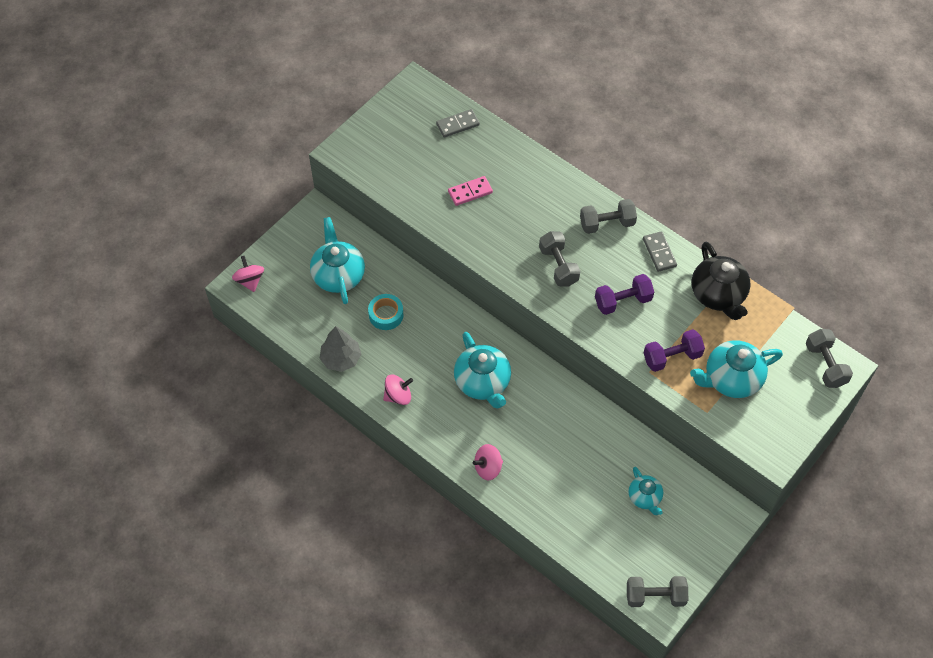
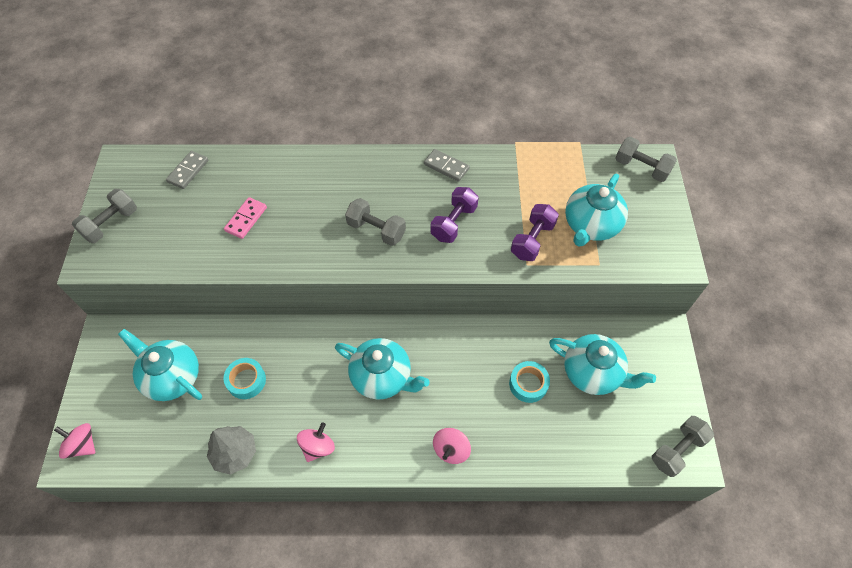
camera: 40 degrees left, 0 degrees up
grey dumbbell [580,199,637,234] -> grey dumbbell moved to [72,189,137,243]
turquoise teapot [629,467,663,515] -> turquoise teapot [549,334,656,395], size x1.73
black teapot [692,242,751,320] -> none
none -> turquoise tape [509,361,550,403]

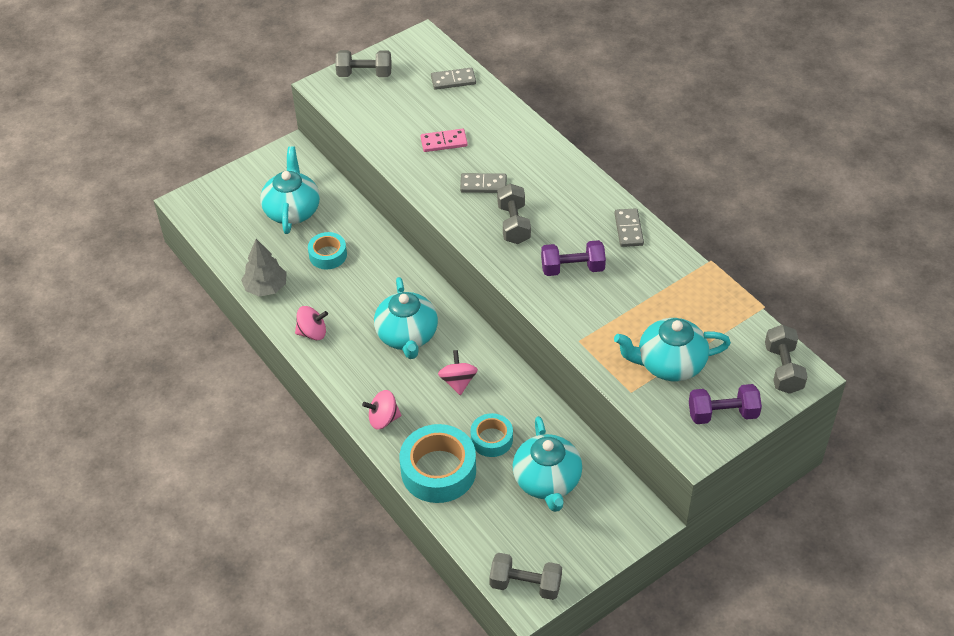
camera: 55 degrees right, 10 degrees down
pink spinning top [54,423,95,459] -> pink spinning top moved to [438,350,478,395]
purple dumbbell [511,204,559,261] -> purple dumbbell moved to [689,384,762,424]
none -> turquoise tape [400,424,476,503]
none -> grey domino [460,173,507,193]

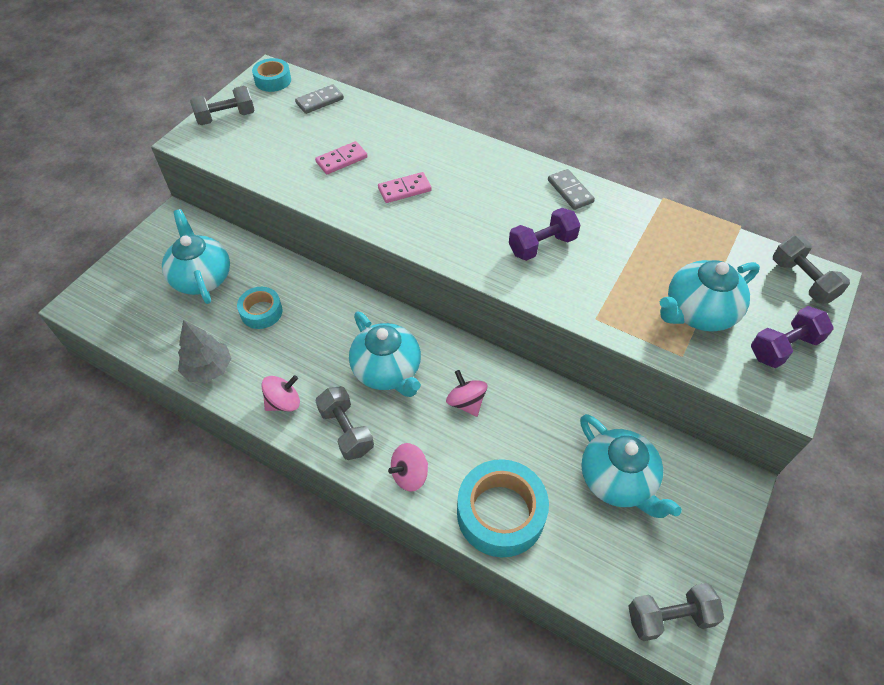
camera: 25 degrees left, 5 degrees up
grey domino [460,173,507,193] -> pink domino [378,172,432,203]
turquoise tape [470,413,513,457] -> turquoise tape moved to [252,58,291,92]
grey dumbbell [497,184,531,244] -> grey dumbbell moved to [315,386,374,460]

